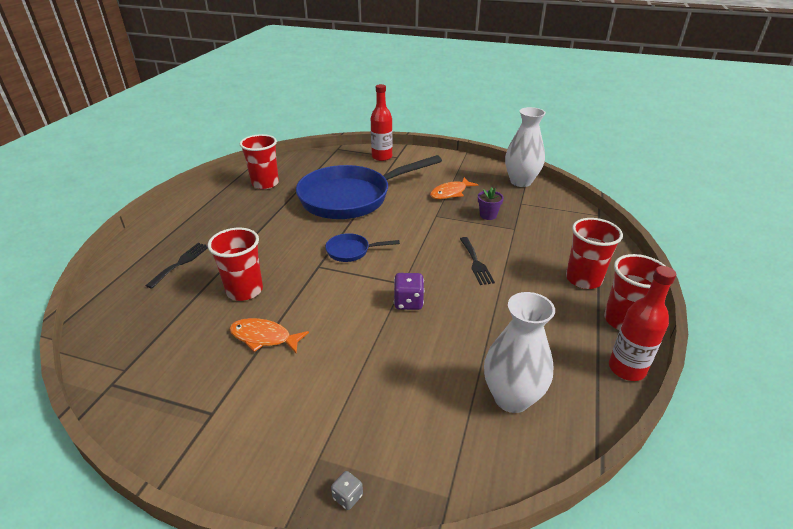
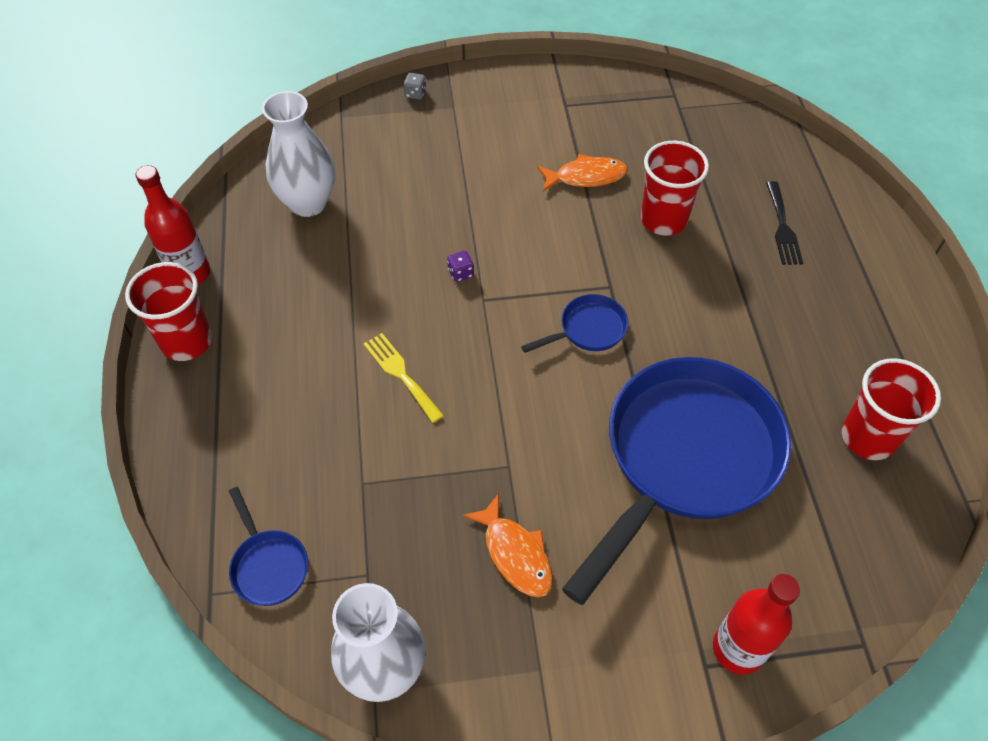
camera: 155 degrees right, 20 degrees up
purple dice [394,273,424,310] -> purple dice [447,251,474,282], size x0.58
orange fish [430,177,478,199] -> orange fish turned 120 degrees clockwise [463,493,553,598]
black fork [460,237,495,285] -> yellow fork [364,333,444,423]
purple flower pot [478,187,504,220] -> none
red cup [566,218,623,289] -> none
none -> blue pan [229,487,308,606]

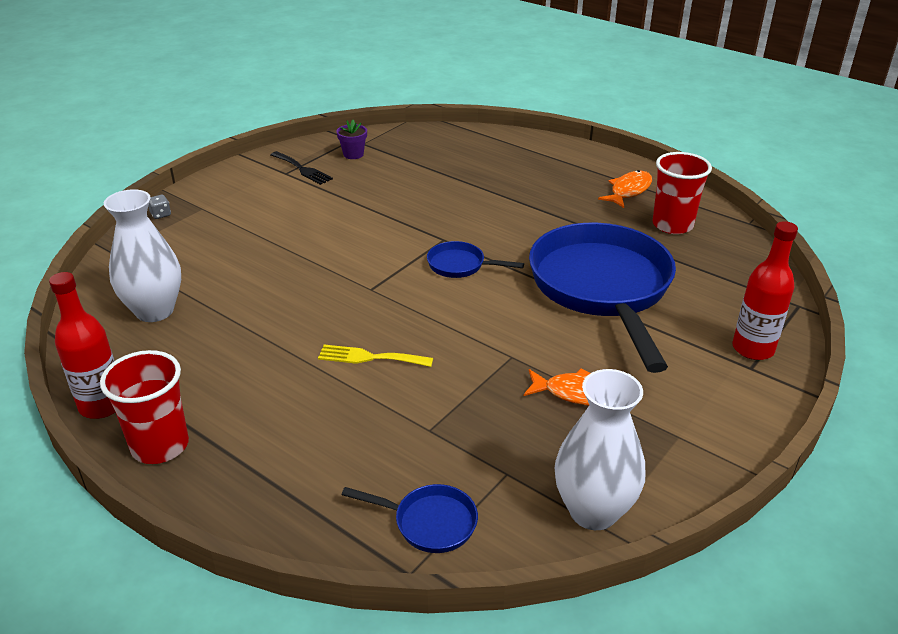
camera: 45 degrees left, 20 degrees down
purple dice [447,251,474,282] -> none
blue pan [521,294,628,353] -> blue pan turned 90 degrees counterclockwise [427,241,524,278]
orange fish [537,154,628,192] -> orange fish moved to [598,170,652,208]
red cup [641,141,709,235] -> none
black fork [766,181,803,265] -> black fork moved to [271,151,333,185]
none -> purple flower pot [336,120,367,159]

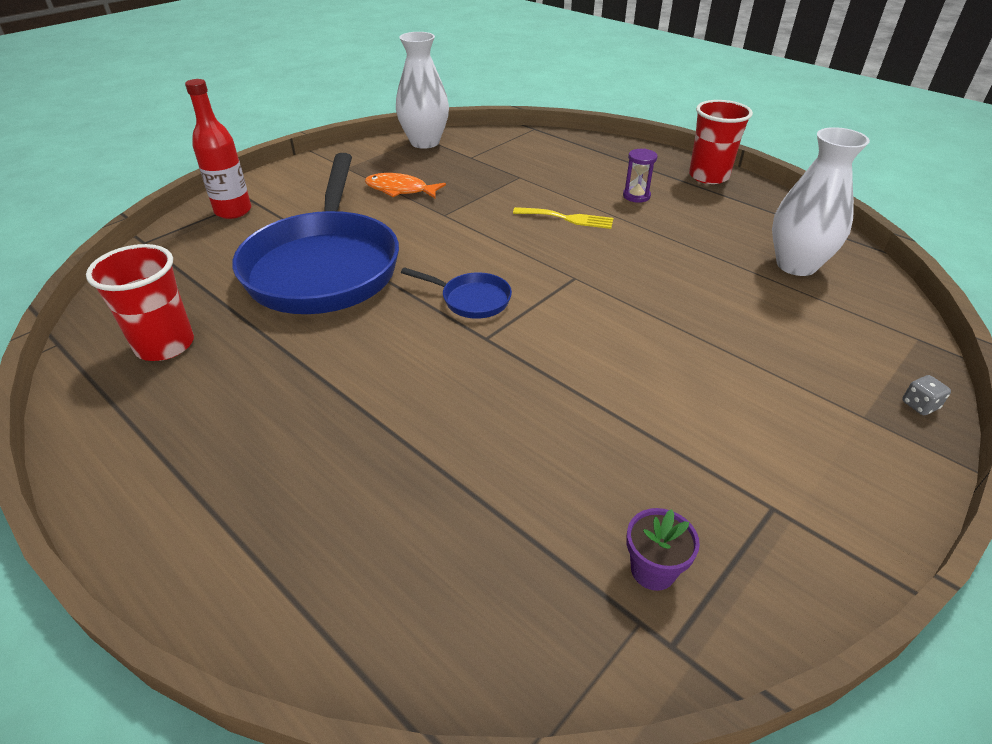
camera: 175 degrees left, 5 degrees up
red bottle [49,272,115,419] -> none
black fork [271,151,333,185] -> none
blue pan [342,484,478,553] -> none
orange fish [598,170,652,208] -> none
none -> purple hourglass [623,149,657,203]

